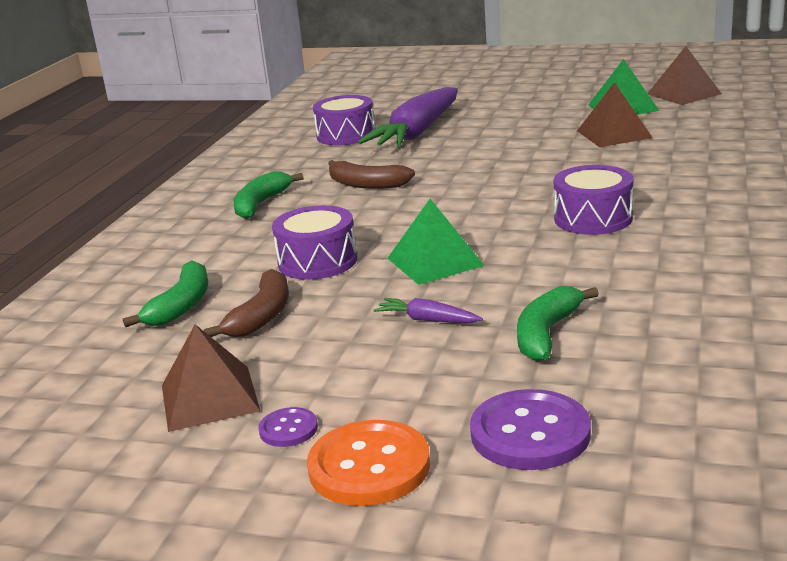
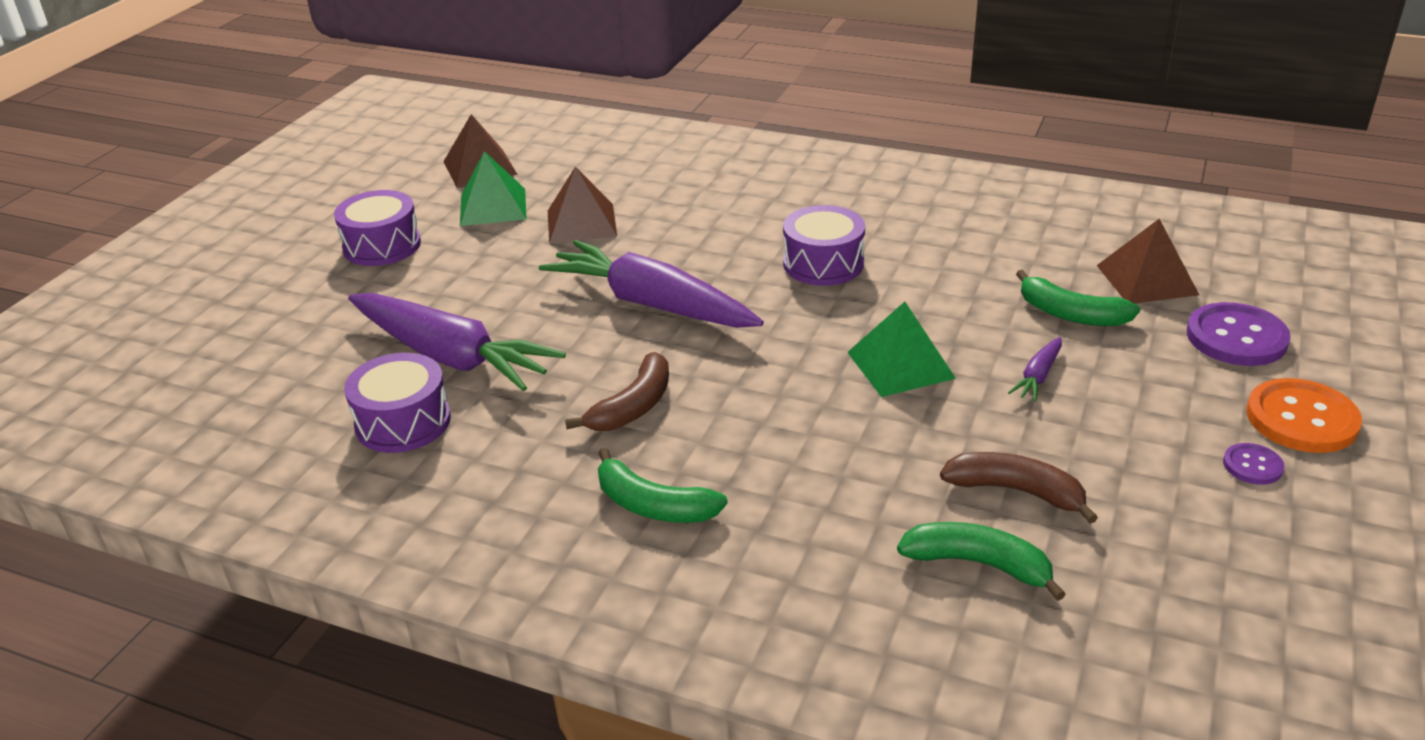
camera: 85 degrees left, 10 degrees up
brown pyramid [162,324,260,432] -> brown pyramid moved to [1096,219,1199,304]
purple drum [272,205,357,280] -> purple drum moved to [334,190,421,266]
none -> purple carrot [539,240,764,328]

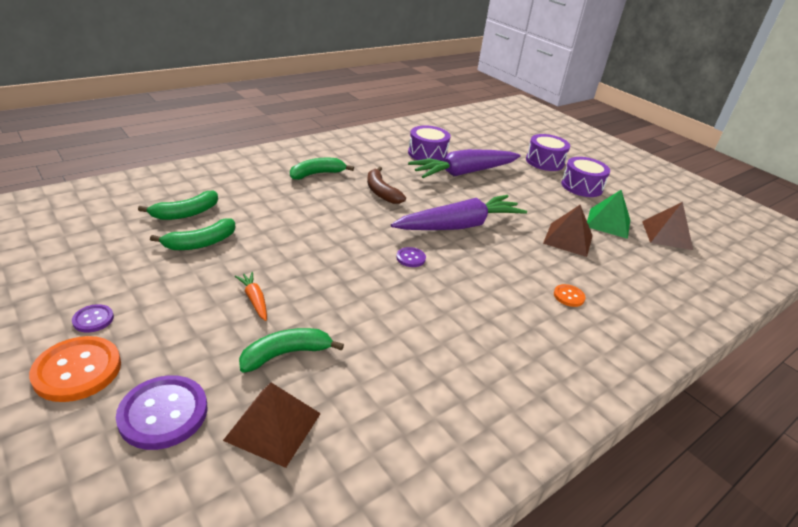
camera: 115 degrees right, 0 degrees up
purple drum [783,205,865,286] -> purple drum moved to [526,134,570,171]
green pyramid [847,302,956,397] -> none
brown banana [940,452,1098,524] -> green banana [150,218,236,250]
purple carrot [1008,337,1062,402] -> orange carrot [235,272,267,321]
none -> purple button [396,247,426,267]
none -> orange button [554,284,586,307]

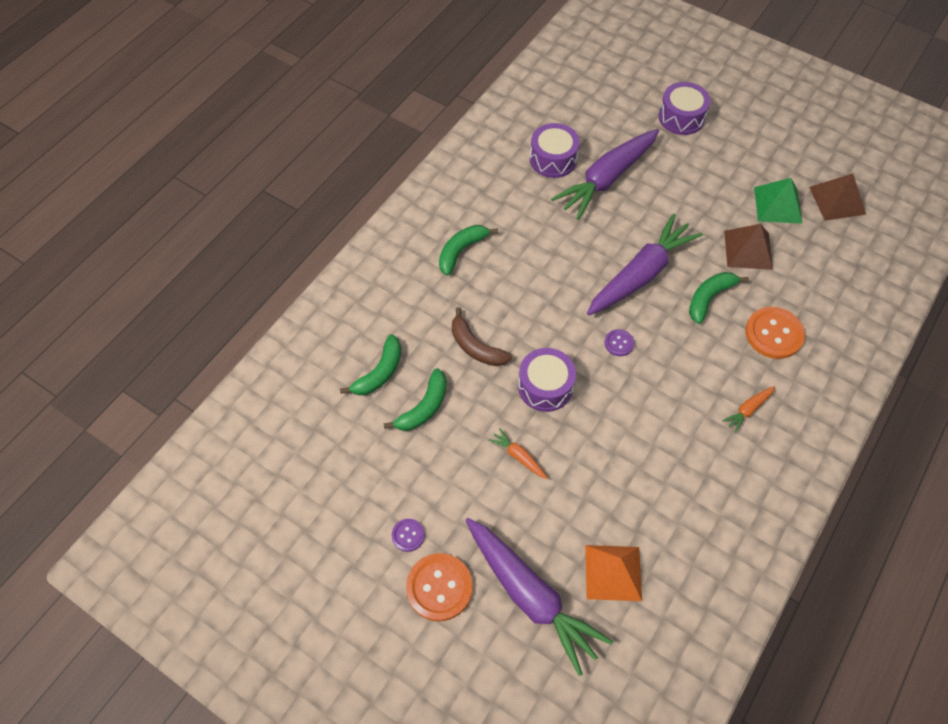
camera: 15 degrees left, 25 degrees up
purple button [116,375,207,450] -> purple carrot [466,518,613,676]
brown pyramid [223,383,321,468] -> orange pyramid [585,545,642,601]
green banana [239,328,344,373] -> green banana moved to [689,272,749,324]
brown banana [367,167,406,204] -> brown banana moved to [452,307,512,366]
orange button [554,284,586,307] -> orange button [745,307,805,359], size x1.94
purple drum [561,157,610,197] -> purple drum moved to [518,348,576,412]
none -> orange carrot [722,386,775,433]

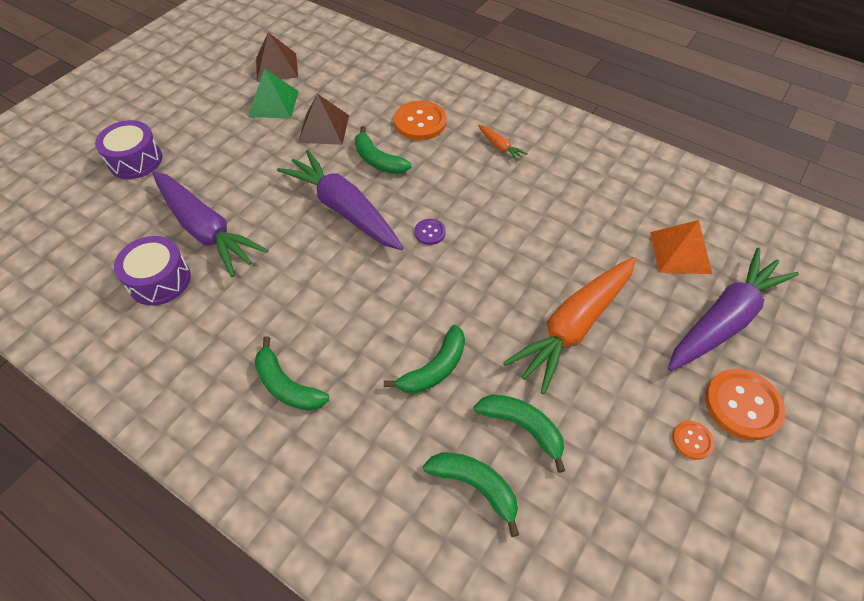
camera: 90 degrees left, 5 degrees down
purple button [392,519,425,552] -> orange button [672,421,714,460]
brown banana [452,307,512,366] -> green banana [384,325,465,394]
orange carrot [488,428,548,479] -> orange carrot [503,257,636,394], size x2.43
purple drum [518,348,576,412] -> none

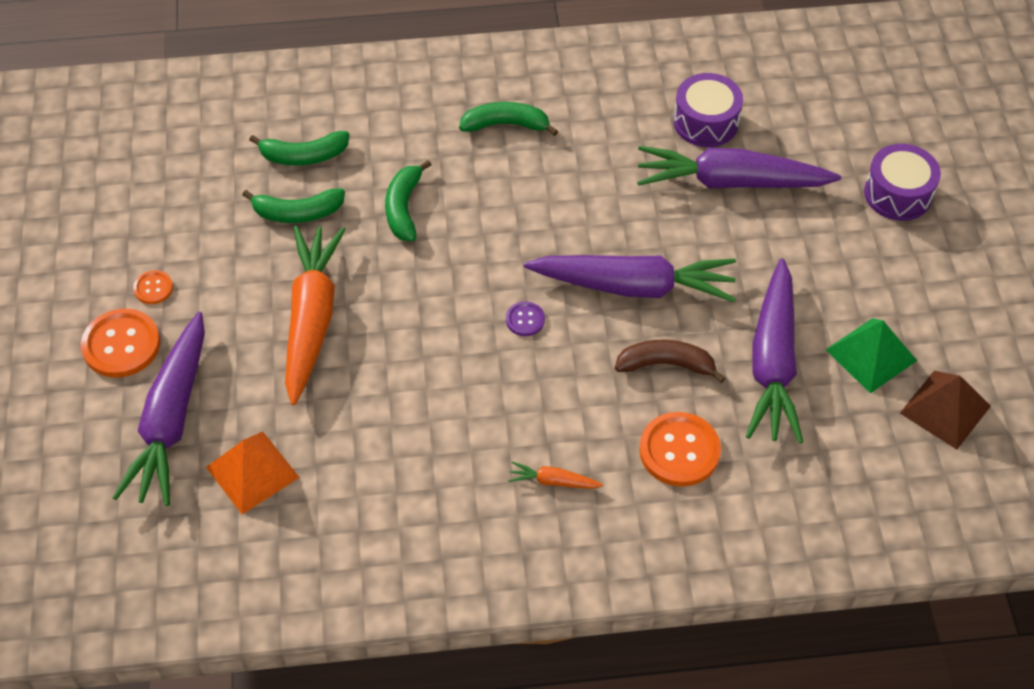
camera: 140 degrees right, 0 degrees up
brown pyramid [298,93,349,145] -> purple carrot [746,258,803,444]
green banana [355,126,412,174] -> brown banana [615,339,726,383]

